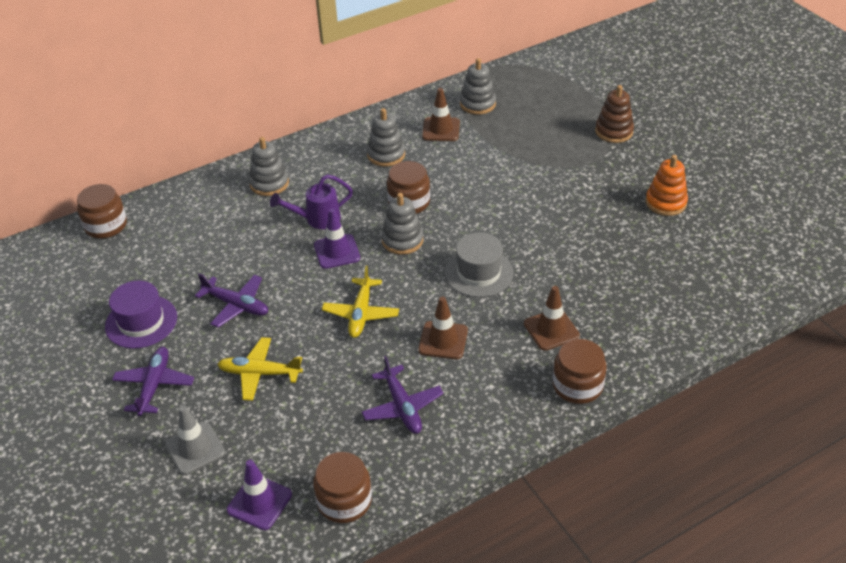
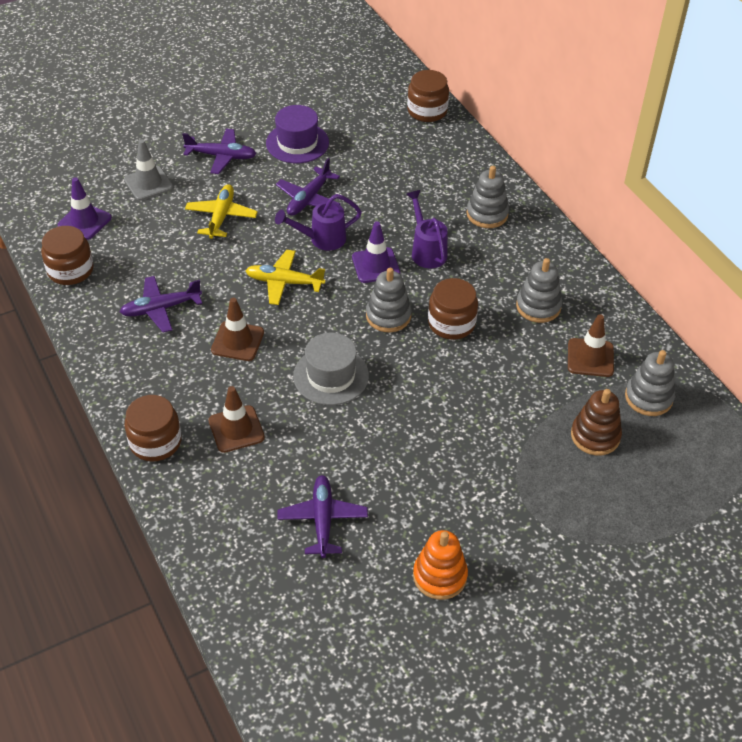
camera: 90 degrees right, 5 degrees up
brown stacking toy [595,85,634,143] -> brown stacking toy moved to [571,389,622,455]
none -> purple watering can [275,194,362,251]
none -> purple plane [278,475,368,558]

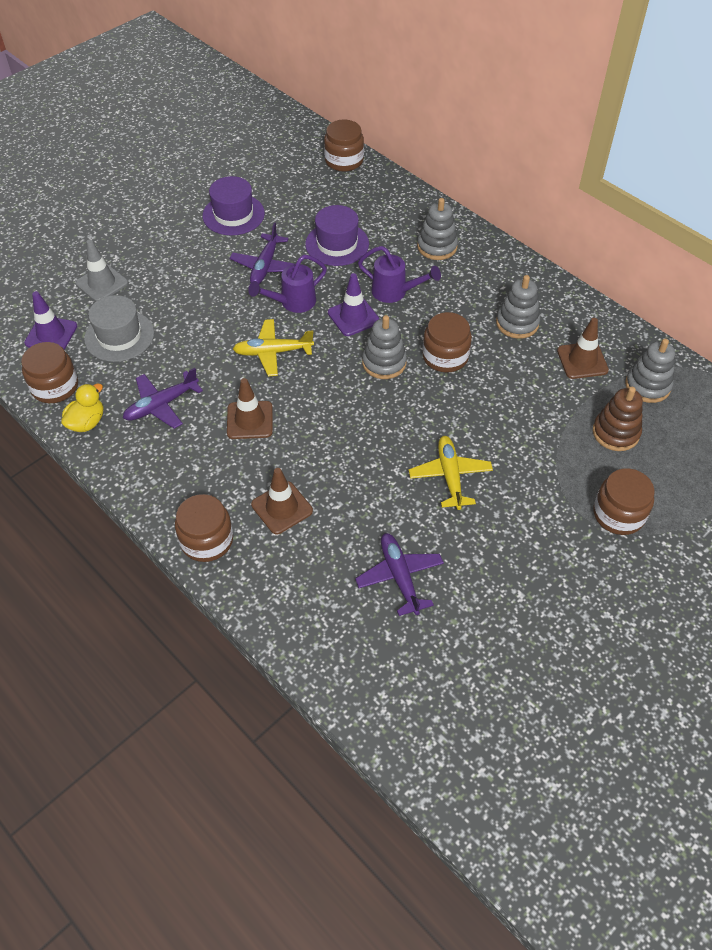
camera: 15 degrees left, 5 degrees up
purple plane [182,129,257,174] -> none
yellow plane [185,185,258,239] -> yellow plane moved to [409,436,493,510]
grey hat [293,333,369,405] -> grey hat moved to [84,295,154,362]
purple watering can [406,190,447,268] -> purple watering can turned 150 degrees clockwise [358,246,441,303]
orange stacking toy [413,530,468,600] -> none
none -> yellow duck [61,383,103,432]
none -> purple hat [305,205,369,266]
none -> brown jar [593,468,655,535]

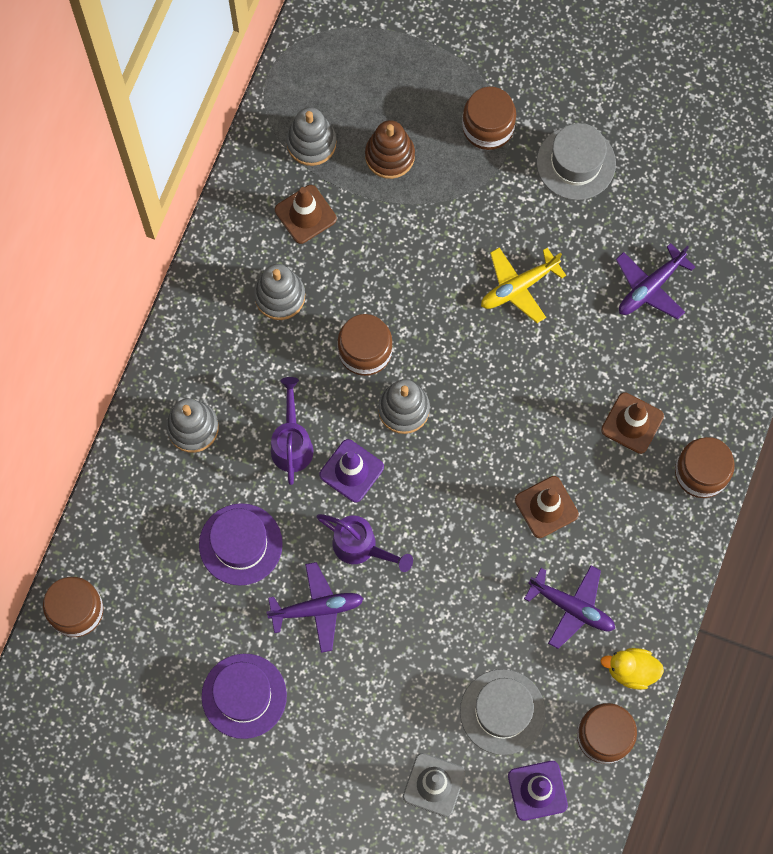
camera: 115 degrees left, 20 degrees up
yellow plane [233,319,314,376] -> none
none -> grey hat [536,123,616,200]

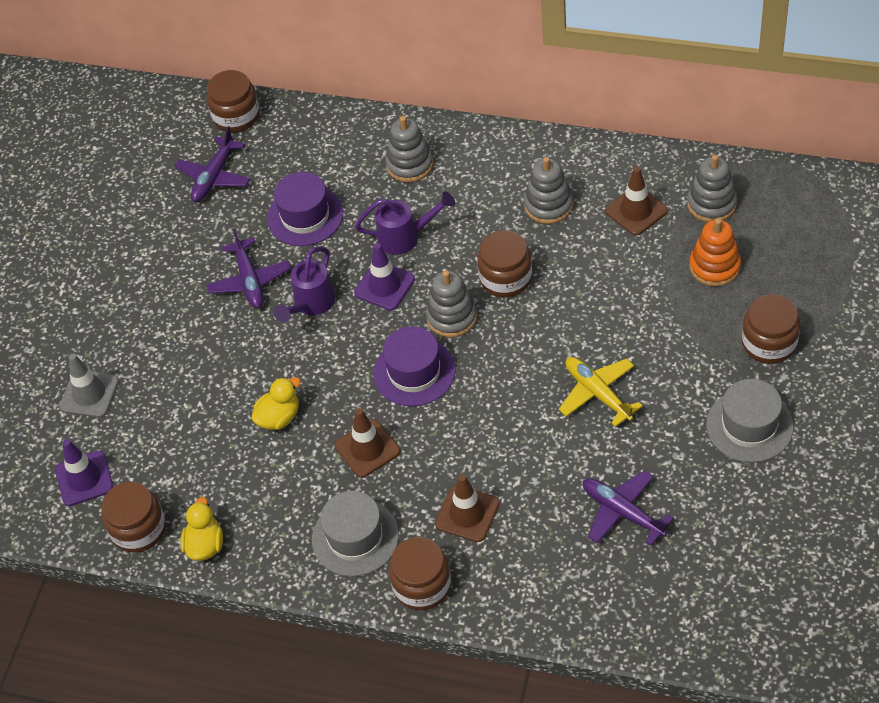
camera: 90 degrees right, 20 degrees down
purple hat [202,654,287,739] -> purple hat moved to [373,326,456,406]
brown stacking toy [365,120,415,179] -> orange stacking toy [689,218,741,286]
grey hat [460,669,545,755] -> grey hat moved to [312,491,399,577]
purple plane [524,565,615,649] -> purple plane moved to [174,126,250,202]
none -> yellow duck [251,377,301,430]

